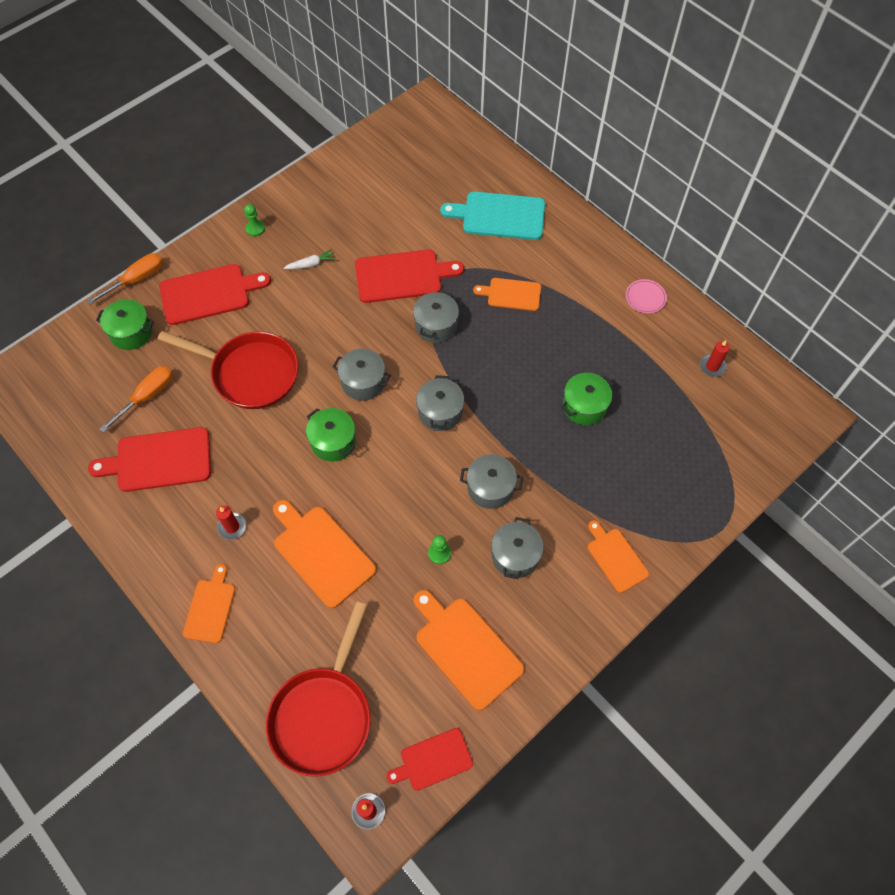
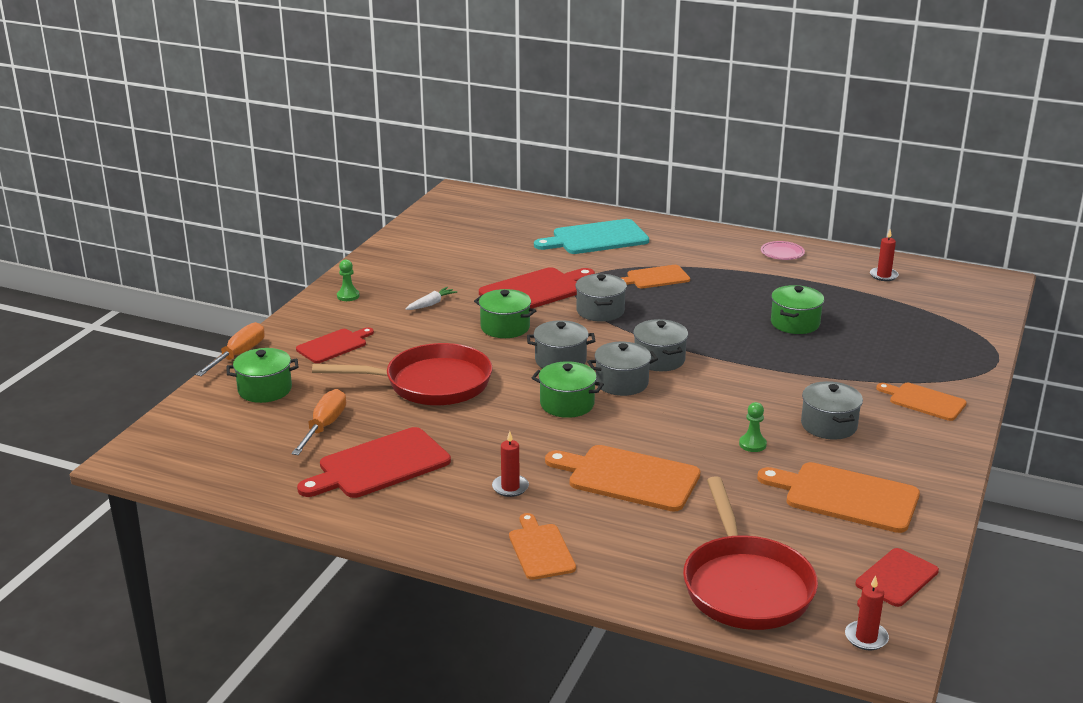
camera: 25 degrees left, 35 degrees down
red cutting board [159,264,271,325] -> red cutting board [296,327,374,363], size x0.62
grey pot [460,454,523,509] -> grey pot moved to [587,342,658,396]
none -> green pot [474,289,536,338]

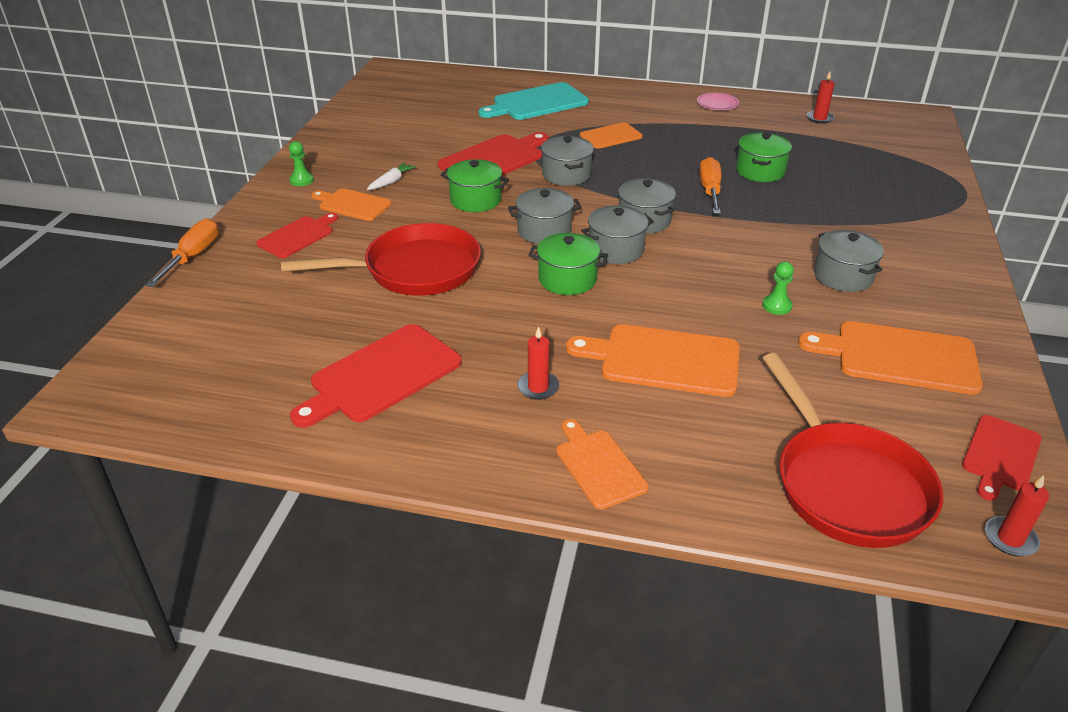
camera: 10 degrees left, 10 degrees up
green pot [227,348,298,403] -> none
orange screwdriver [291,389,346,455] -> orange screwdriver moved to [699,157,721,214]
orange cutting board [876,383,967,421] -> orange cutting board moved to [311,188,392,221]

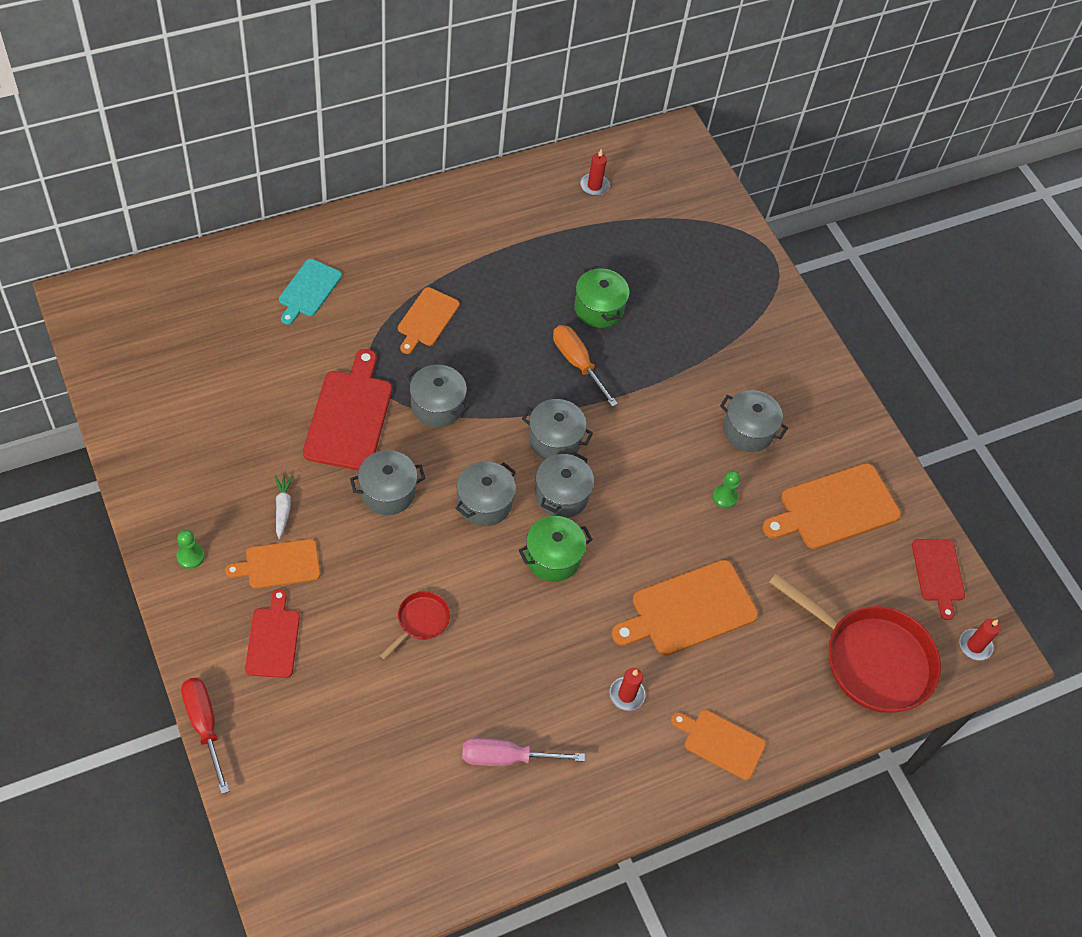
camera: 45 degrees left, 20 degrees up
orange screwdriver [145,218,219,287] -> red screwdriver [181,678,229,794]
red pan [281,223,481,296] -> red pan [380,591,450,659], size x0.45
red cutting board [290,324,462,428] -> pink screwdriver [462,738,585,766]
green pot [441,159,509,212] -> grey pot [350,450,425,515]
turquoise cutting board [478,82,589,120] -> turquoise cutting board [279,259,342,325], size x0.62
pink plate [697,93,739,110] -> none

